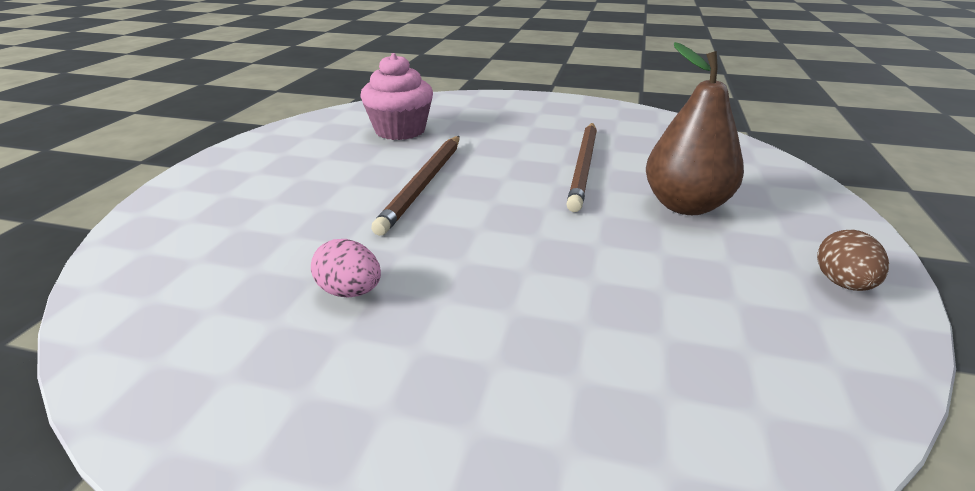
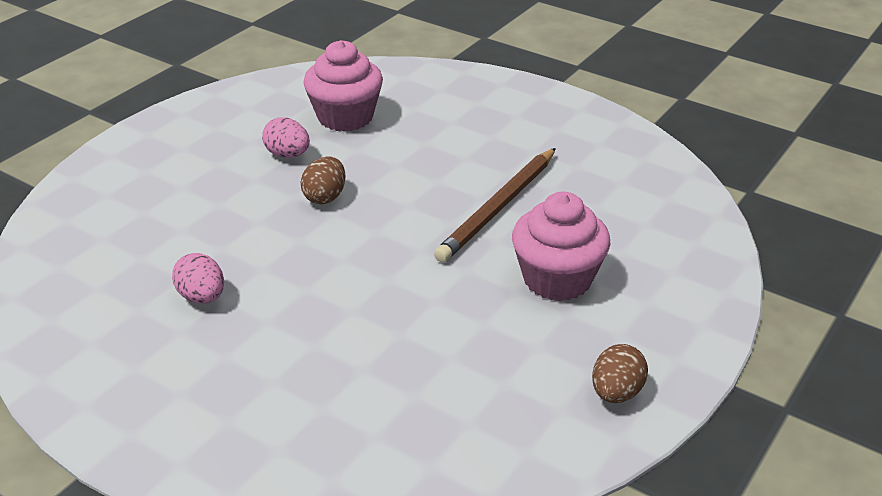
camera: 20 degrees right, 5 degrees up
brown pencil [371,136,460,236] -> brown egg [301,156,346,204]
brown pear [646,42,744,215] -> pink cupcake [512,192,611,301]
none -> pink egg [262,117,310,158]

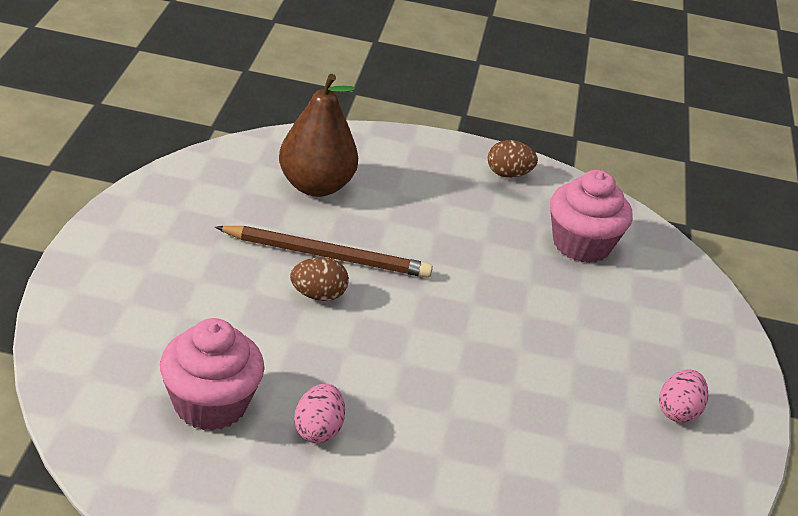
camera: 120 degrees left, 0 degrees up
pink egg [172,253,224,304] -> pink egg moved to [659,369,708,423]
brown egg [301,156,346,204] -> brown egg moved to [290,257,349,301]
pink cupcake [512,192,611,301] -> pink cupcake moved to [550,170,633,263]
none -> brown pear [279,74,358,197]

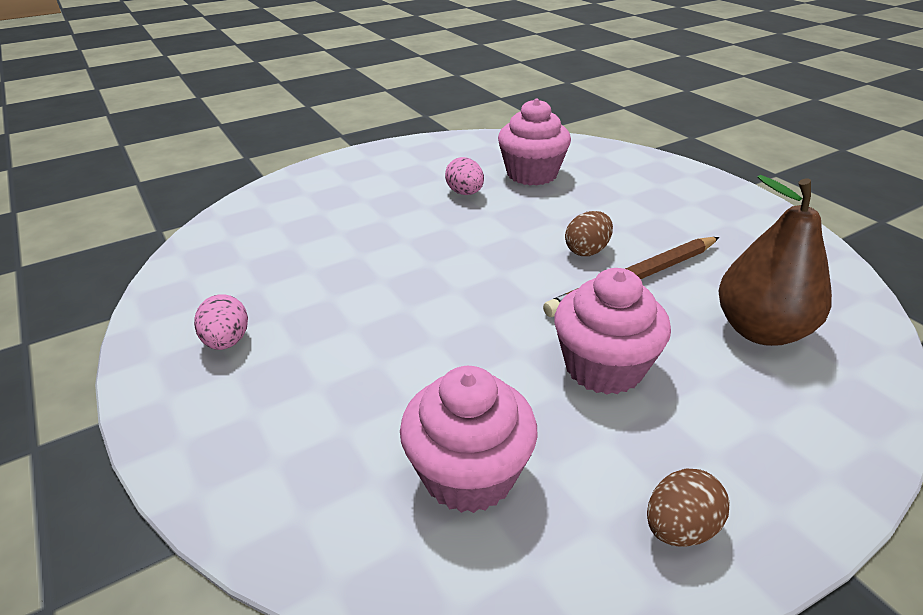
camera: 145 degrees right, 0 degrees up
none -> pink cupcake [554,268,671,395]

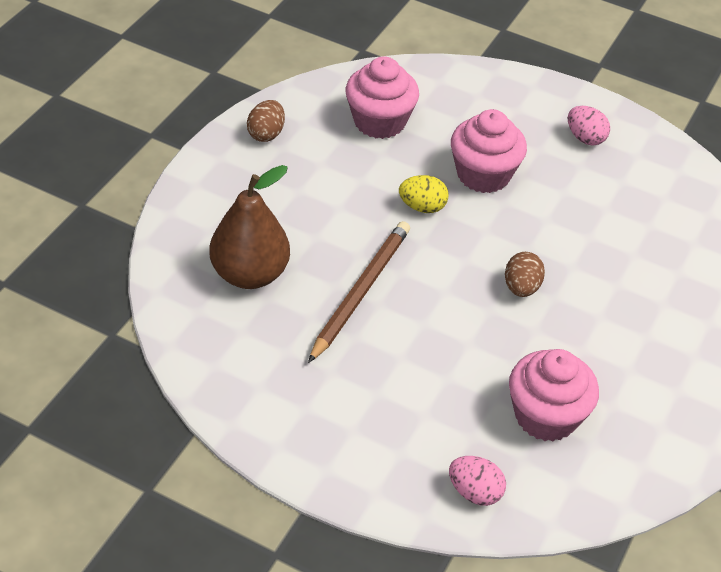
camera: 145 degrees right, 10 degrees up
pink egg [445,157,484,195] -> pink egg moved to [449,456,506,506]
pink cupcake [554,268,671,395] -> pink cupcake moved to [451,109,527,193]
brown egg [565,211,613,256] -> brown egg moved to [505,252,545,297]
none -> yellow egg [399,175,449,213]

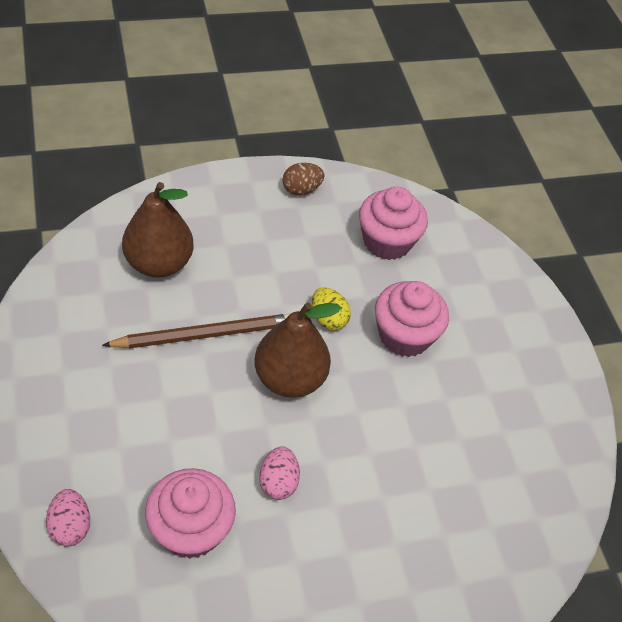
camera: 45 degrees right, 5 degrees up
brown egg [505,252,545,297] -> none
pink egg [568,106,610,145] -> pink egg moved to [259,446,300,500]
none -> brown pear [254,302,342,398]

